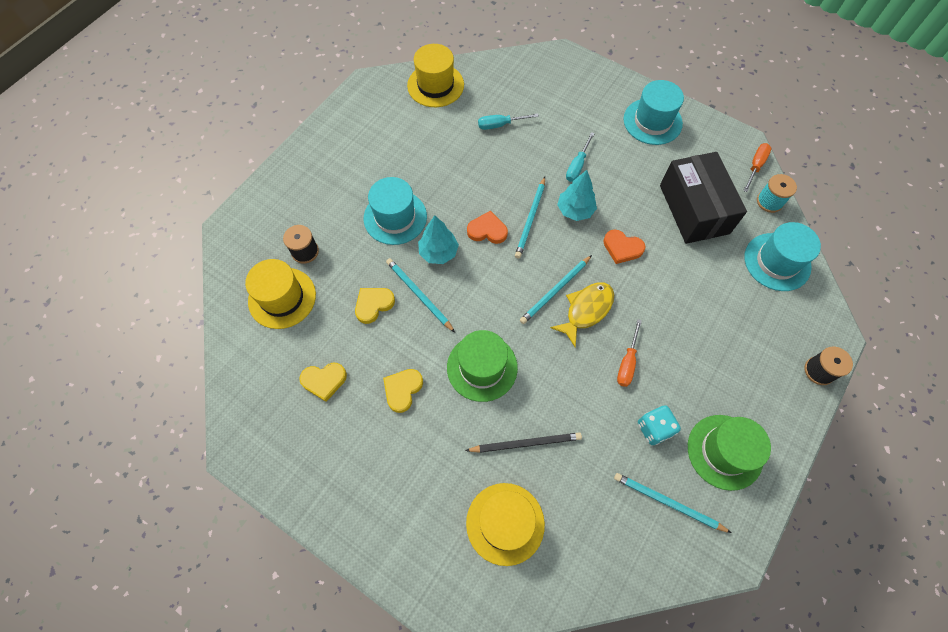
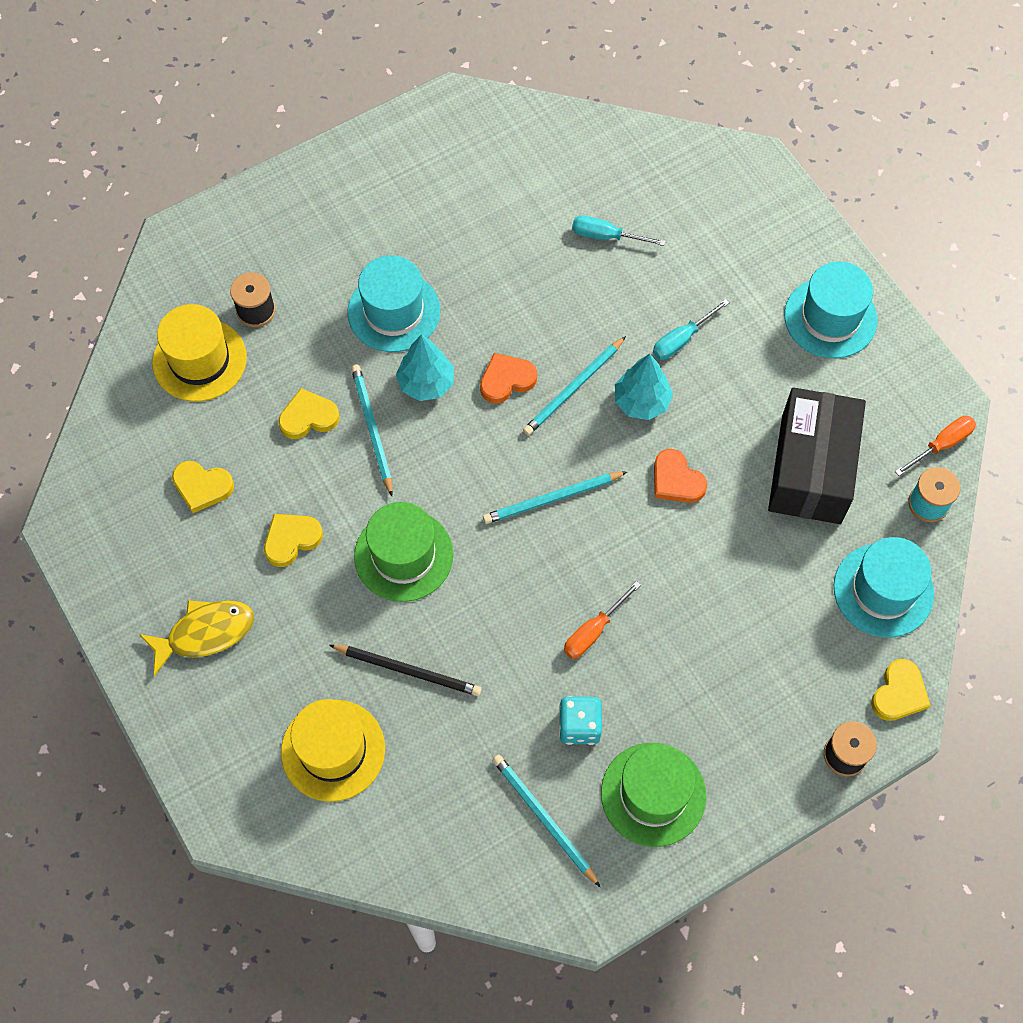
camera: 25 degrees right, 0 degrees up
yellow hat [407,44,464,107] -> none
orange heart [467,211,508,244] -> orange heart turned 60 degrees counterclockwise [480,353,537,404]
yellow fish [550,282,614,347] -> yellow fish moved to [139,600,254,676]
none -> yellow heart [871,659,931,721]

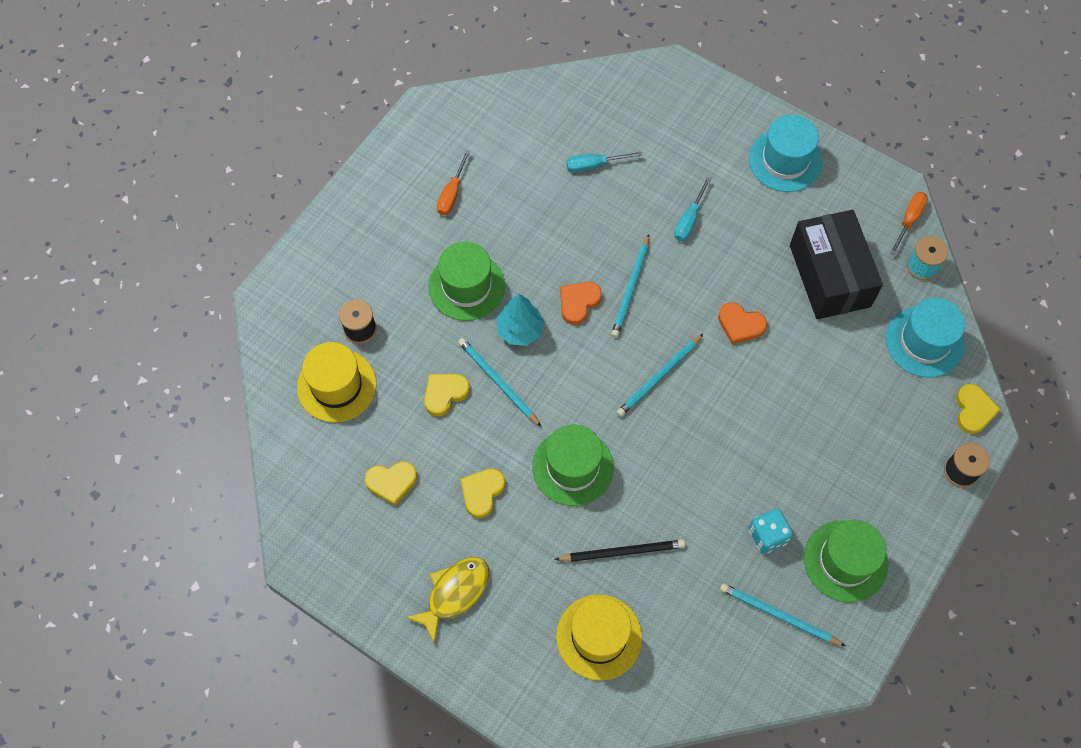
camera: 25 degrees left, 0 degrees up
turquoise hat [348,255,440,352] -> green hat [428,242,505,321]
orange screwdriver [564,581,641,659] -> orange screwdriver moved to [437,150,471,215]
turquoise tree [615,354,673,420] -> none

